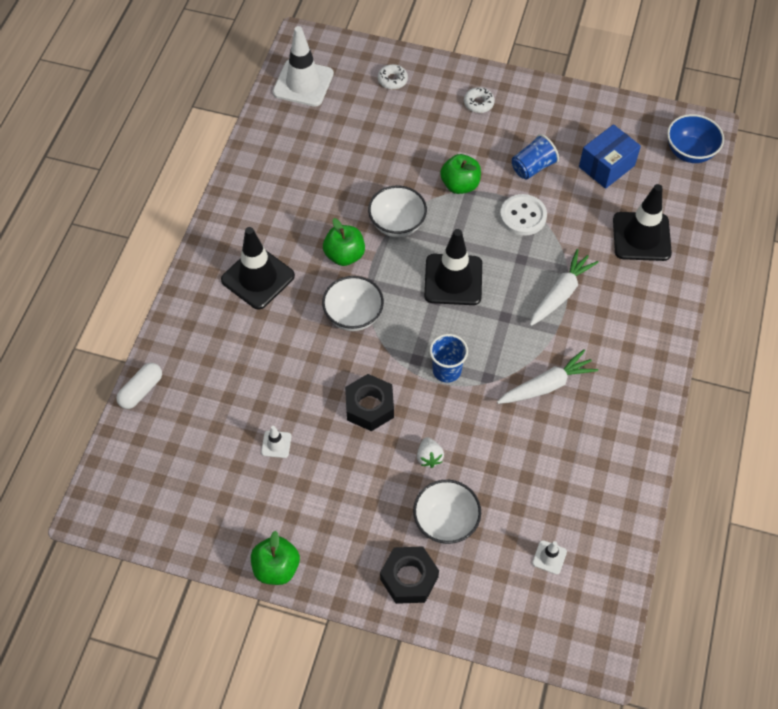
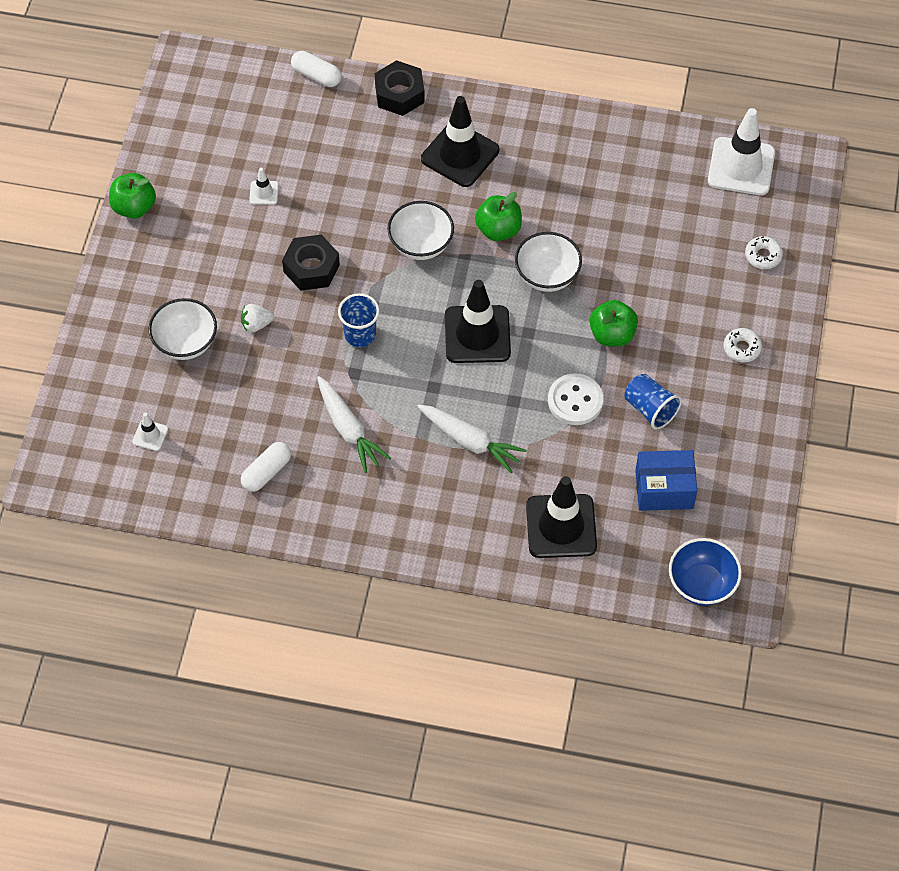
camera: 85 degrees right, 0 degrees up
black nut [380,546,439,604] -> black nut moved to [375,60,425,116]
blue box [579,124,641,189] -> blue box turned 45 degrees counterclockwise [635,450,697,511]
none -> white capsule [241,442,291,492]

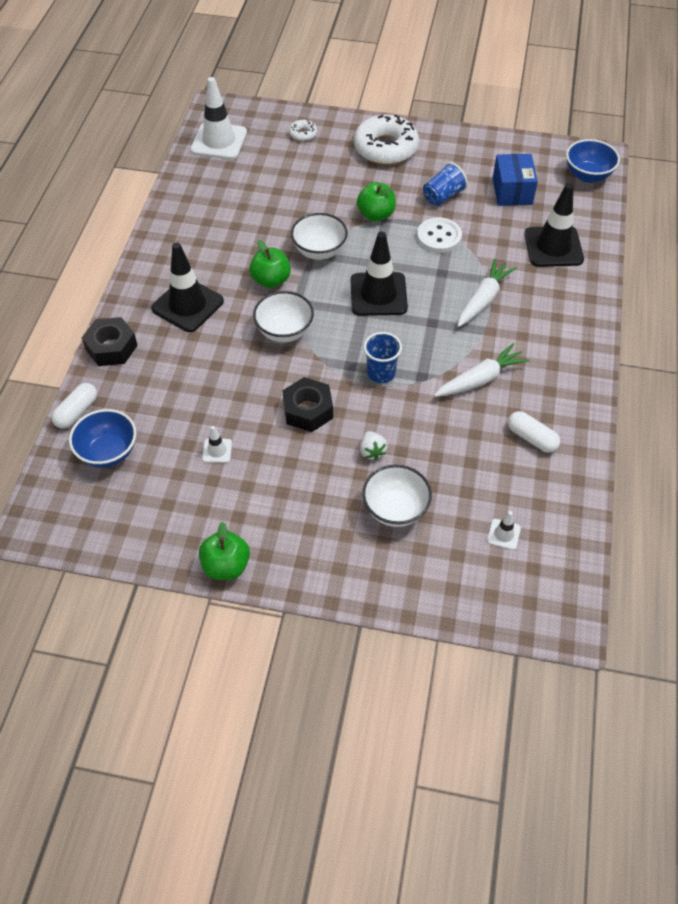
camera: 90 degrees left, 5 degrees down
white donut [724,328,762,362] -> white donut [354,115,419,165], size x2.25
none -> blue bowl [69,409,136,468]

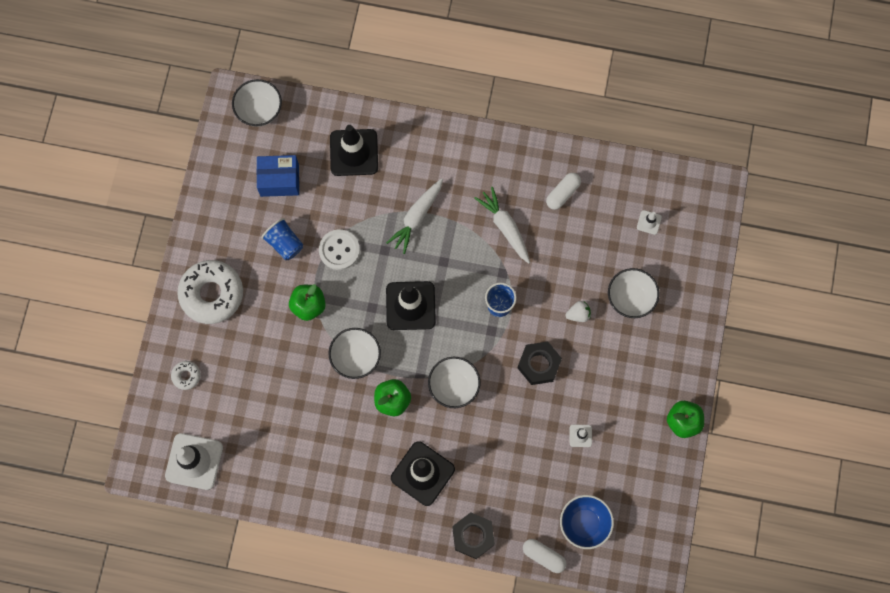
camera: 90 degrees left, 20 degrees up
white carrot [458,259,517,327] -> white carrot turned 90 degrees counterclockwise [386,178,443,254]
blue bowl [566,139,620,183] -> white bowl [232,79,282,127]

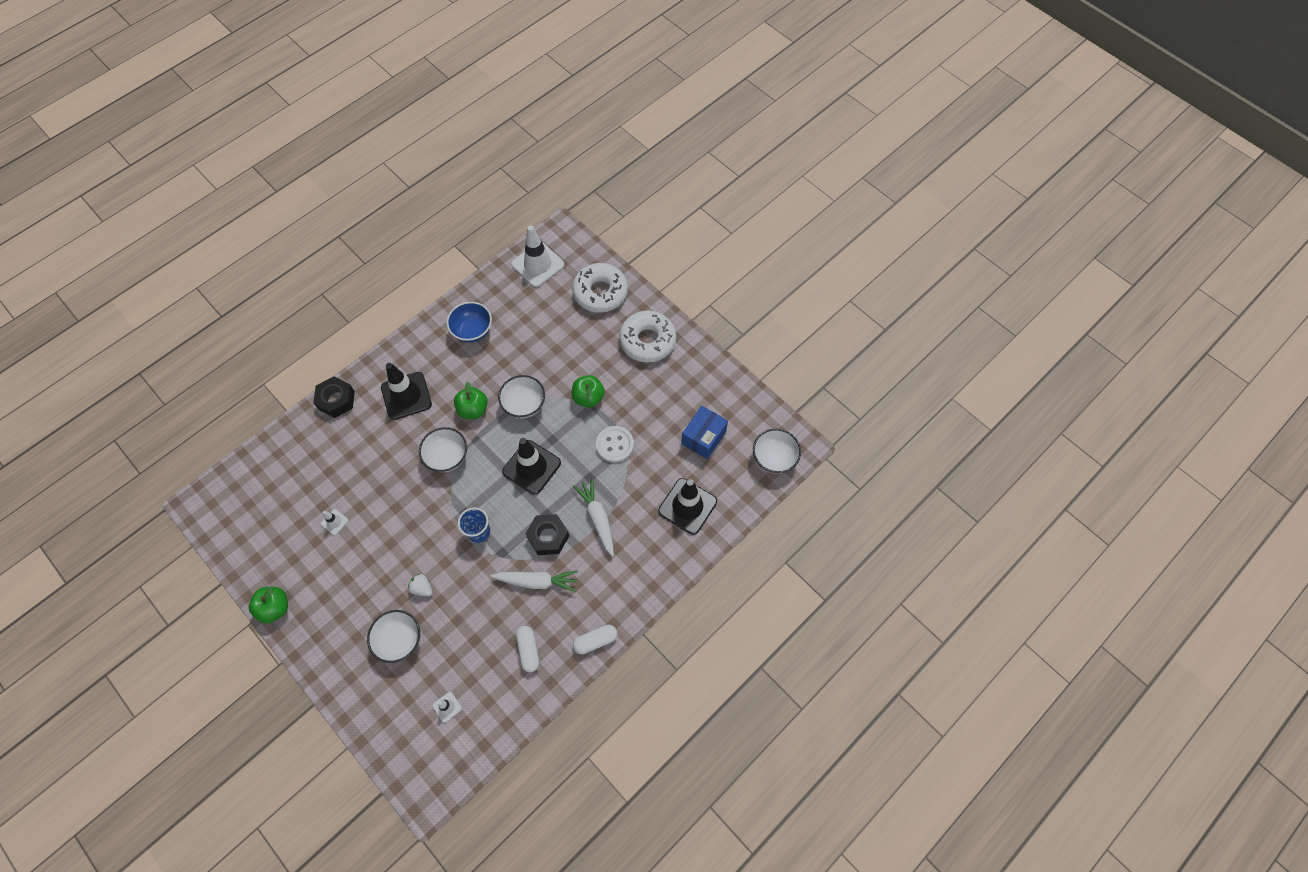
camera: 125 degrees right, 10 degrees down
white donut [171,361,201,390] -> white donut [572,263,628,313], size x2.25
blue cup [261,218,303,260] -> none
black nut [518,341,562,385] -> black nut moved to [525,514,569,555]
white capsule [523,539,566,573] -> white capsule moved to [573,625,617,654]
blue bowl [560,495,614,549] -> blue bowl moved to [447,302,492,343]
white strawberry [565,301,591,322] -> white strawberry turned 105 degrees clockwise [408,574,432,596]

